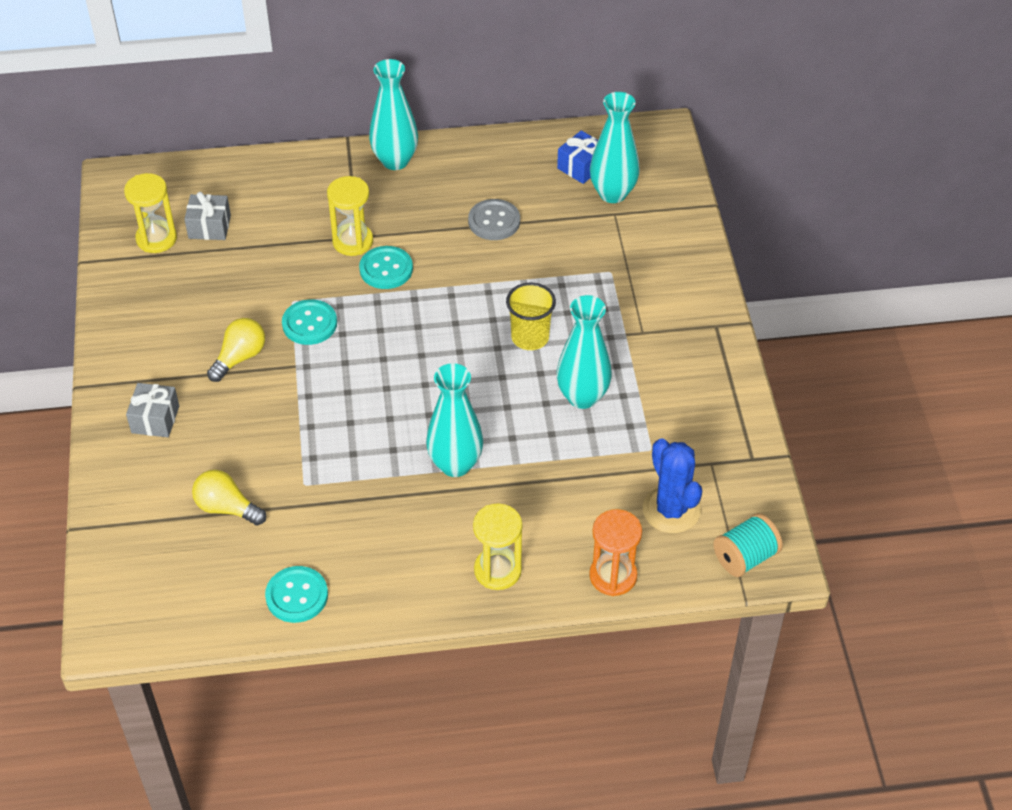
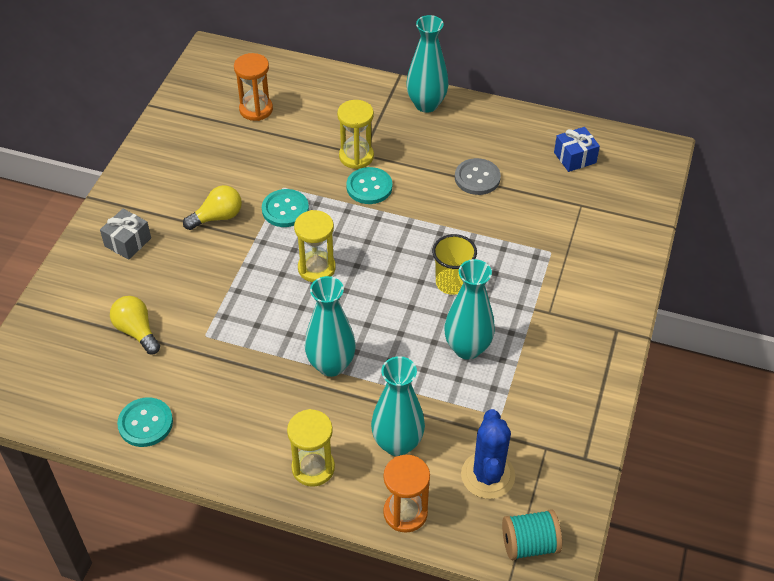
camera: 25 degrees right, 0 degrees up
yellow hourglass [124,173,177,253] -> yellow hourglass moved to [294,210,336,282]
grey gift [184,192,231,240] -> orange hourglass [234,53,273,121]
turquoise vase [590,92,640,203] -> turquoise vase moved to [371,356,425,456]

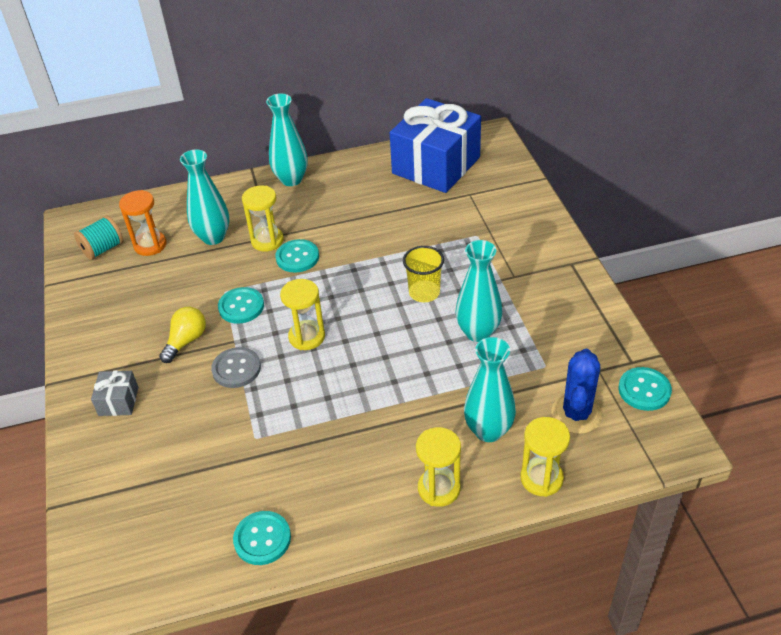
camera: 30 degrees left, 5 degrees down
yellow light bulb [110,296,160,354] -> none
turquoise vase [305,276,356,377] -> turquoise vase moved to [180,149,229,245]
orange hourglass [383,455,430,533] -> yellow hourglass [520,417,570,497]
grey button [455,158,501,195] -> grey button moved to [211,347,261,388]
blue cactus [461,409,515,499] -> blue cactus turned 45 degrees clockwise [551,349,602,434]
turquoise spool [502,509,562,560] -> turquoise spool moved to [74,216,124,260]
blue gift [554,127,600,172] -> blue gift [390,98,481,193], size x2.39
none -> turquoise button [618,367,672,411]

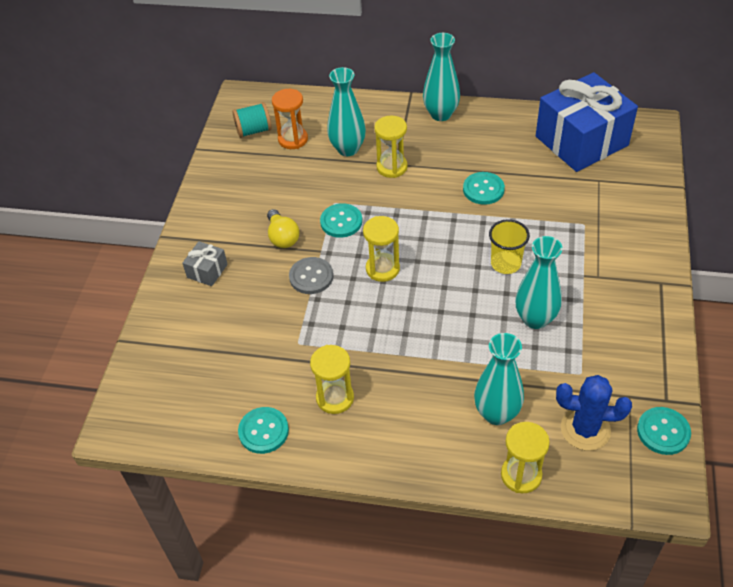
camera: 25 degrees right, 5 degrees up
yellow light bulb [159,307,206,363] -> yellow light bulb turned 105 degrees clockwise [267,209,299,248]
turquoise button [276,239,319,273] -> turquoise button moved to [463,172,505,205]
yellow hourglass [416,427,461,507] -> yellow hourglass moved to [310,345,354,414]
blue cactus [551,349,602,434] -> blue cactus turned 60 degrees clockwise [556,375,632,451]

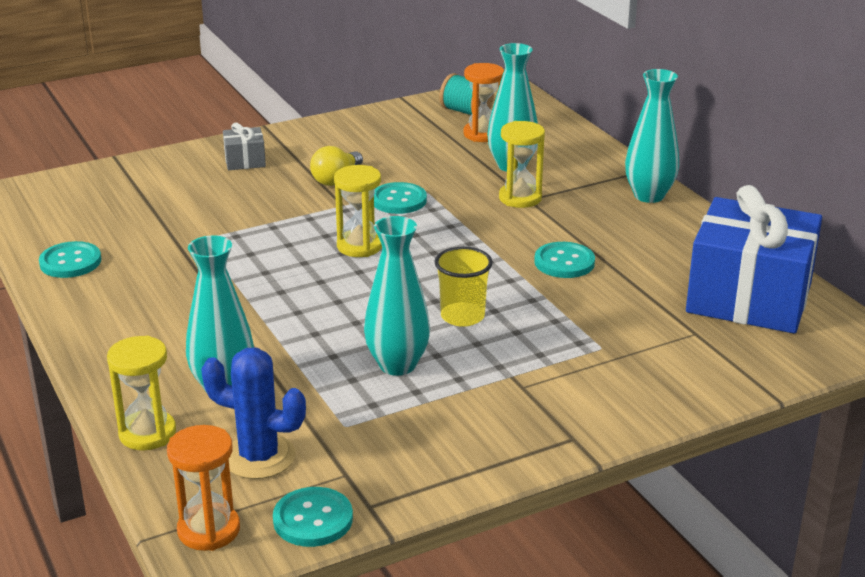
camera: 50 degrees right, 20 degrees down
grey button [289,257,333,294] -> none
yellow hourglass [310,345,354,414] -> none
blue cactus [556,375,632,451] -> blue cactus turned 45 degrees counterclockwise [201,348,306,479]
none -> orange hourglass [167,425,240,551]

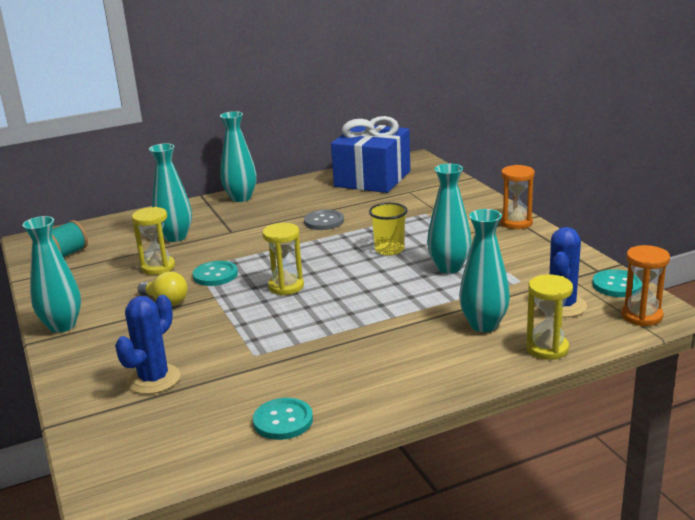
camera: 85 degrees left, 5 degrees down
grey gift [223,123,266,170] -> none
orange hourglass [463,63,504,142] -> orange hourglass moved to [500,165,535,229]
yellow hourglass [499,121,545,208] -> yellow hourglass moved to [132,207,175,275]
turquoise button [534,242,595,278] -> grey button [304,210,344,230]
none -> turquoise vase [22,216,81,333]
none -> blue cactus [115,295,180,394]

